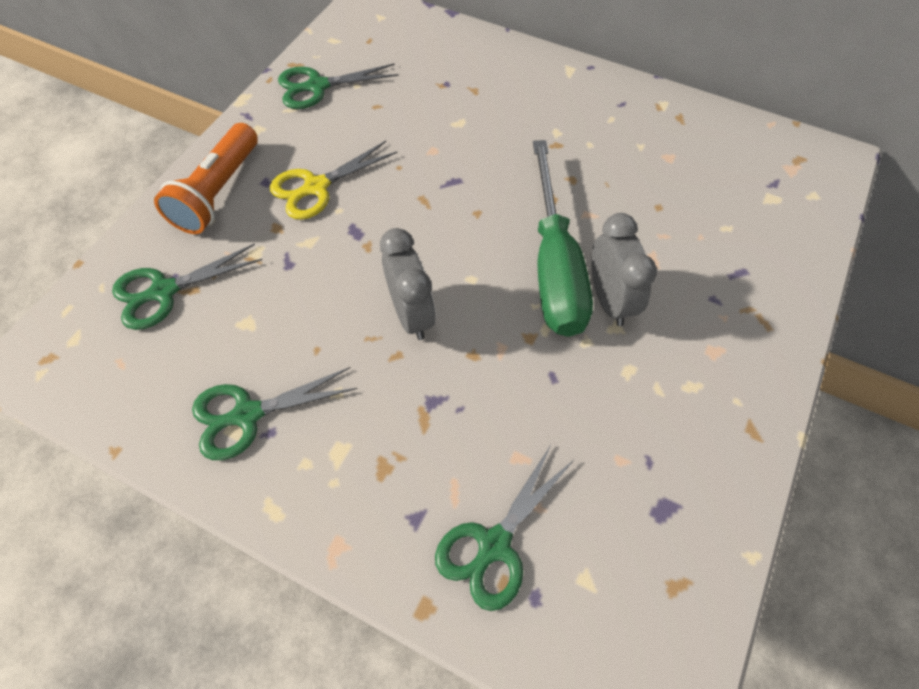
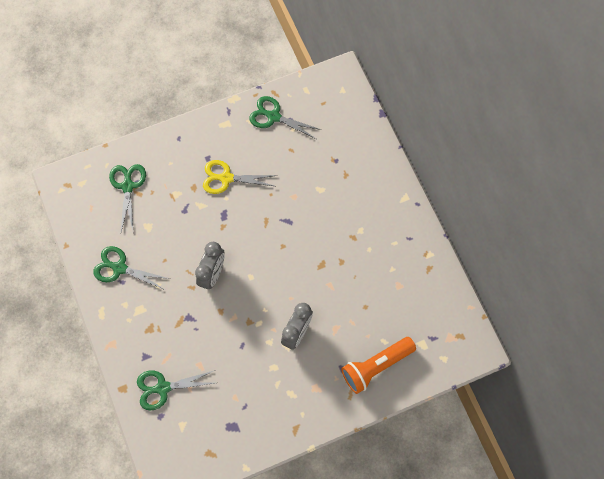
camera: 40 degrees right, 10 degrees up
green scissors [112,243,262,330] -> green scissors turned 75 degrees clockwise [109,164,146,232]
orange flashlight [154,123,258,234] -> orange flashlight moved to [341,337,416,394]
green screwdriver [533,140,593,337] -> none

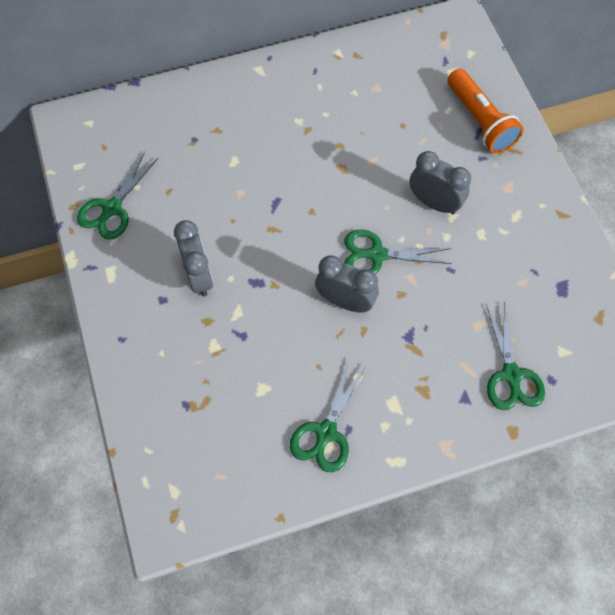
camera: 85 degrees left, 5 degrees down
green scissors [109,164,146,232] -> green scissors moved to [344,230,452,274]
yellow scissors [203,160,277,194] -> grey clock [174,220,213,297]

